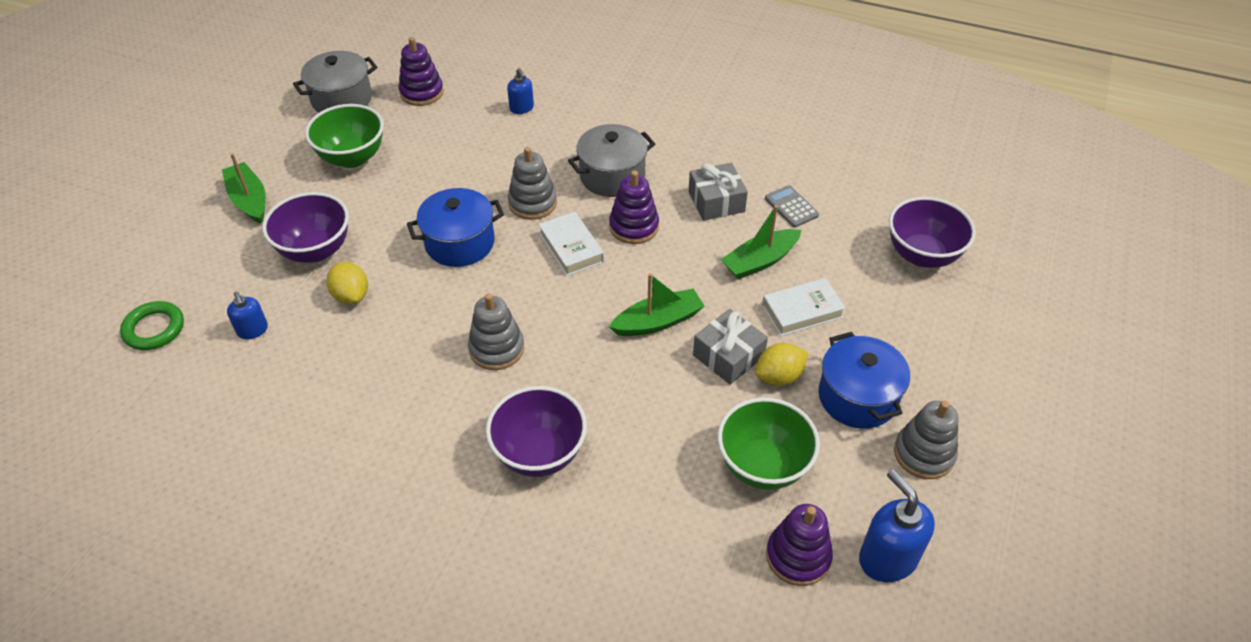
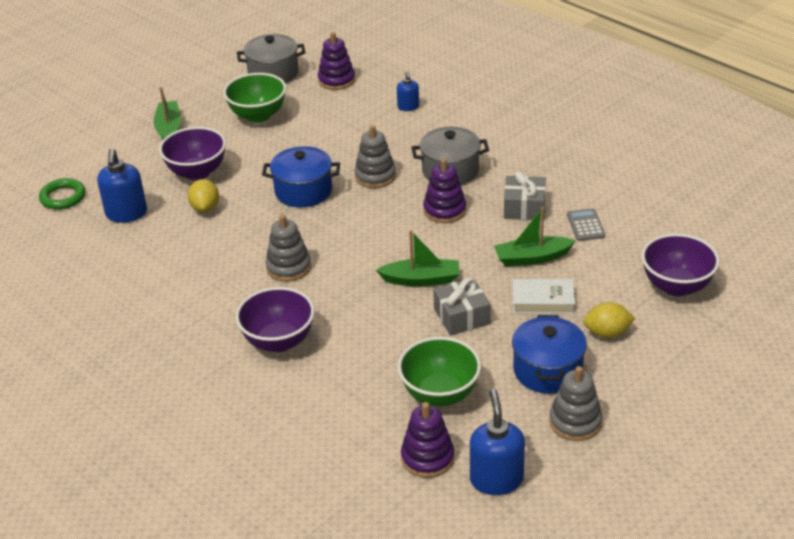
camera: 25 degrees right, 10 degrees down
blue soap dispenser [227,291,268,339] -> blue soap dispenser [97,148,147,223], size x1.74
white book [538,211,604,276] -> none
yellow lemon [755,343,808,386] -> yellow lemon moved to [583,302,635,338]

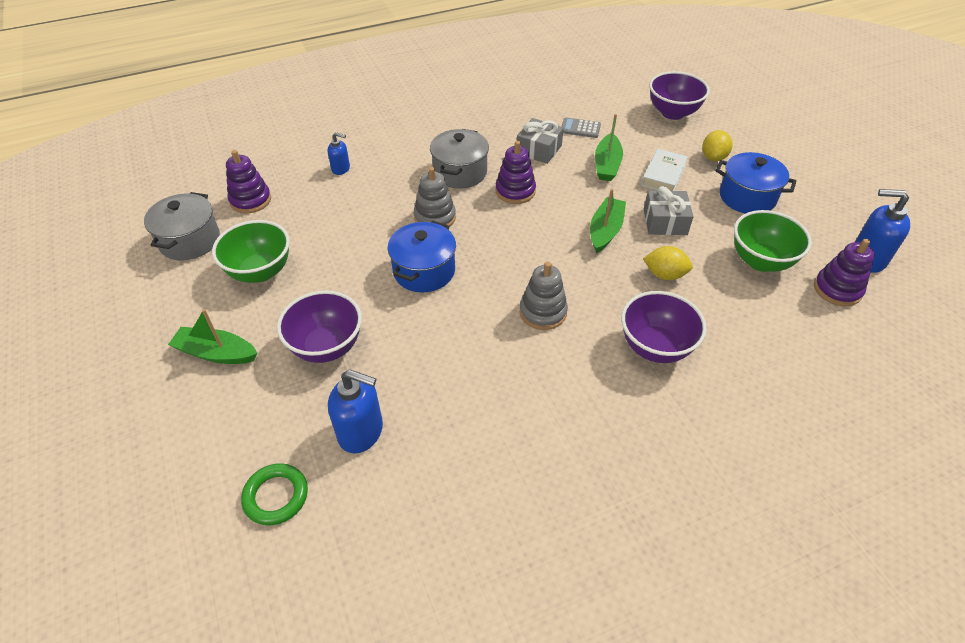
camera: 70 degrees left, 10 degrees up
yellow lemon [187,179,219,212] -> yellow lemon moved to [643,246,693,280]
grey stacking toy [549,366,602,441] -> none

